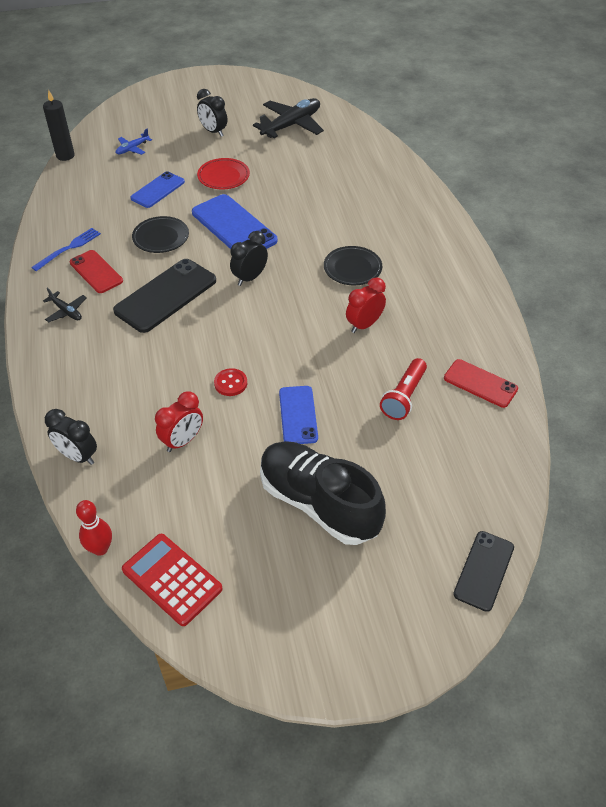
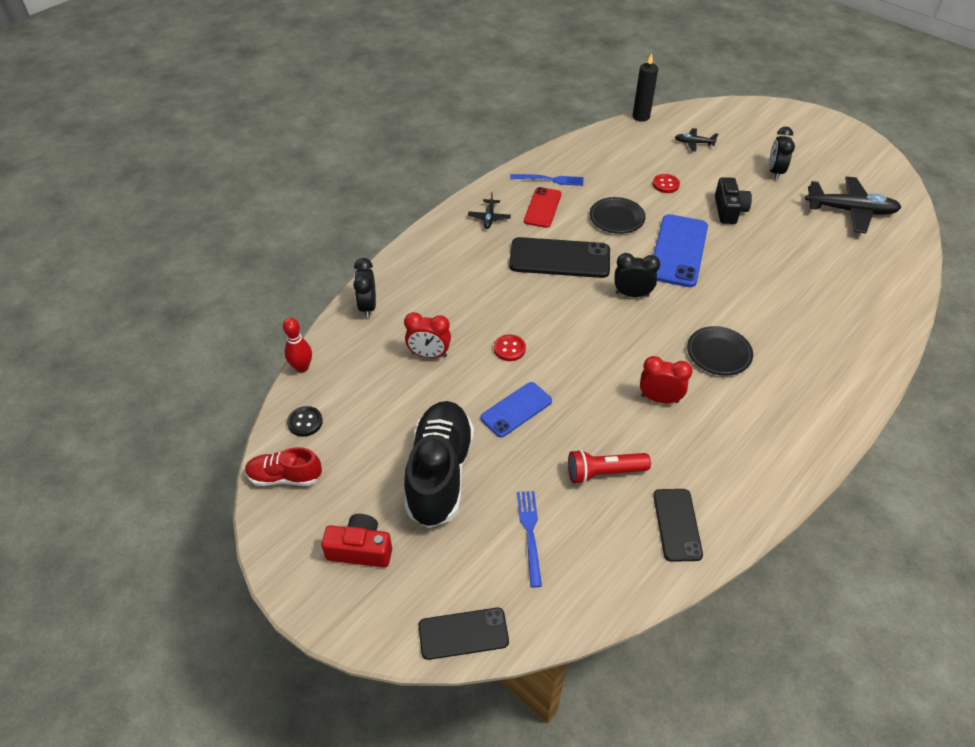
camera: 55 degrees right, 0 degrees up
blue plane [116,129,152,155] -> black plane [675,128,718,152]
red calculator [122,534,223,626] -> black button [287,406,323,437]
blue phone [130,171,185,208] -> red button [653,174,680,193]
red plate [197,158,250,190] -> black camera [715,177,752,224]
red phone [444,359,518,408] -> black phone [653,489,703,562]
none -> red shoe [245,447,322,486]
none -> red camera [321,514,392,568]
none -> blue fork [517,491,542,587]

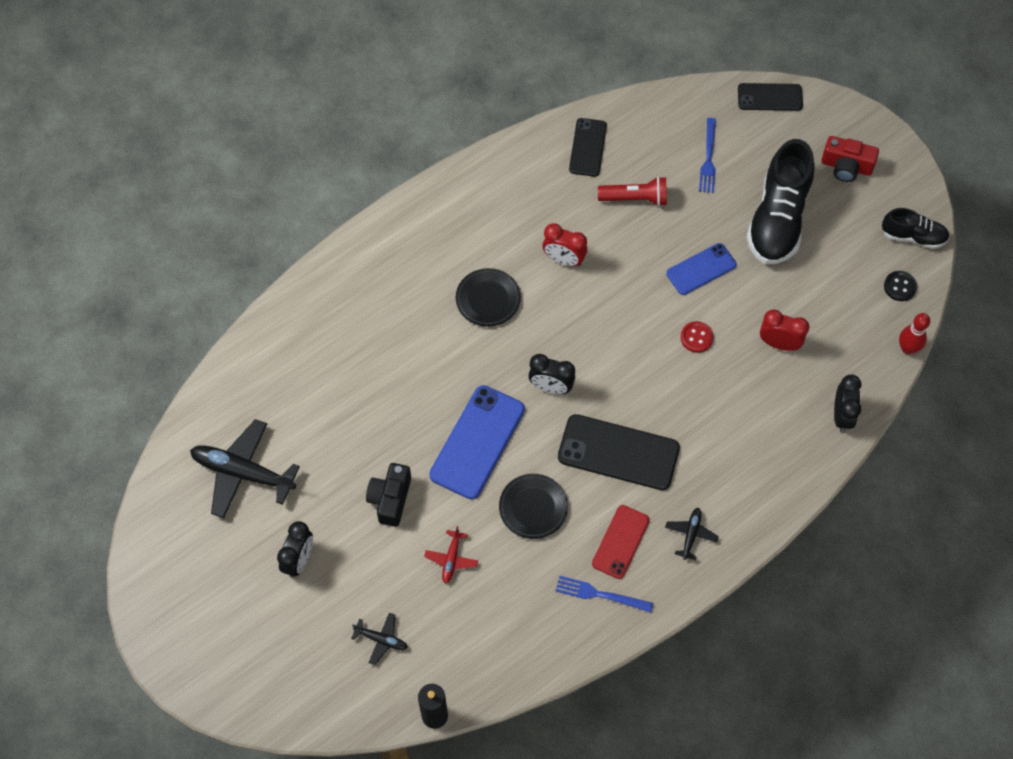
camera: 170 degrees left, 15 degrees up
red shoe [245,447,322,486] -> black shoe [882,208,949,249]
red button [653,174,680,193] -> red plane [424,526,478,584]

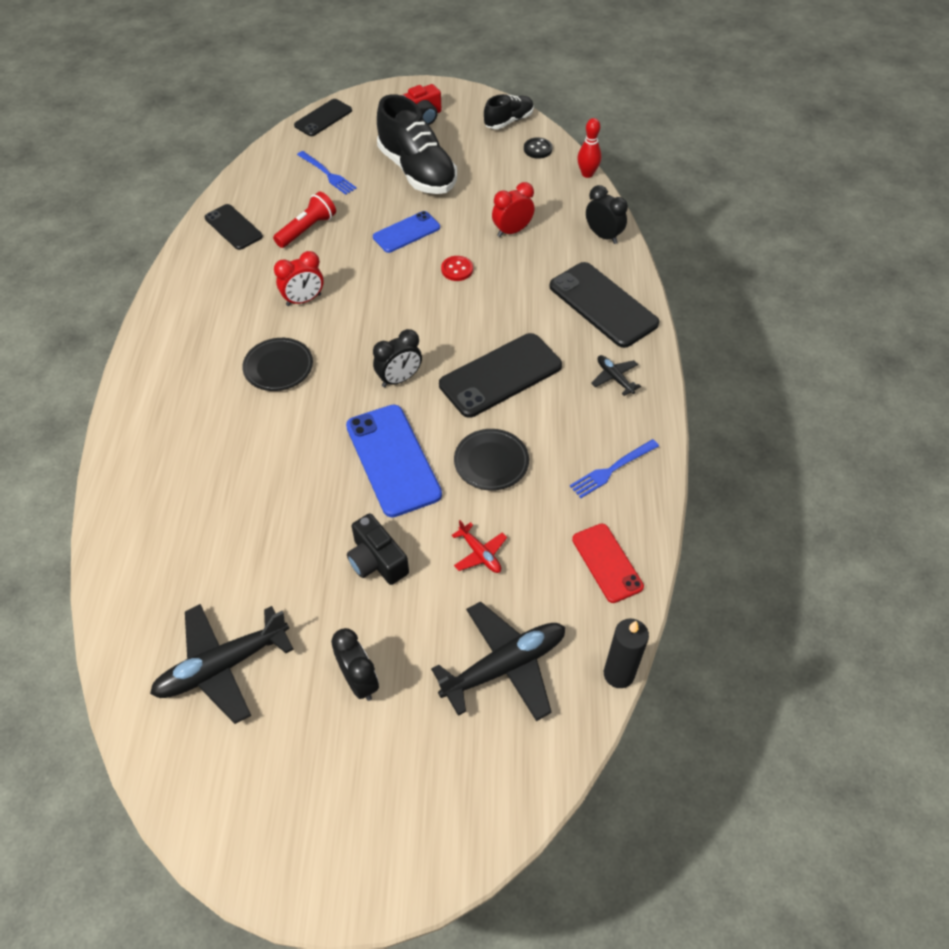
camera: 50 degrees left, 10 degrees down
black plane [351,613,408,665] -> black plane [431,601,565,721], size x2.04
red phone [592,505,650,579] -> red phone moved to [572,523,644,603]
blue phone [666,243,737,295] -> blue phone turned 45 degrees clockwise [373,211,440,253]
none -> black phone [549,262,659,348]

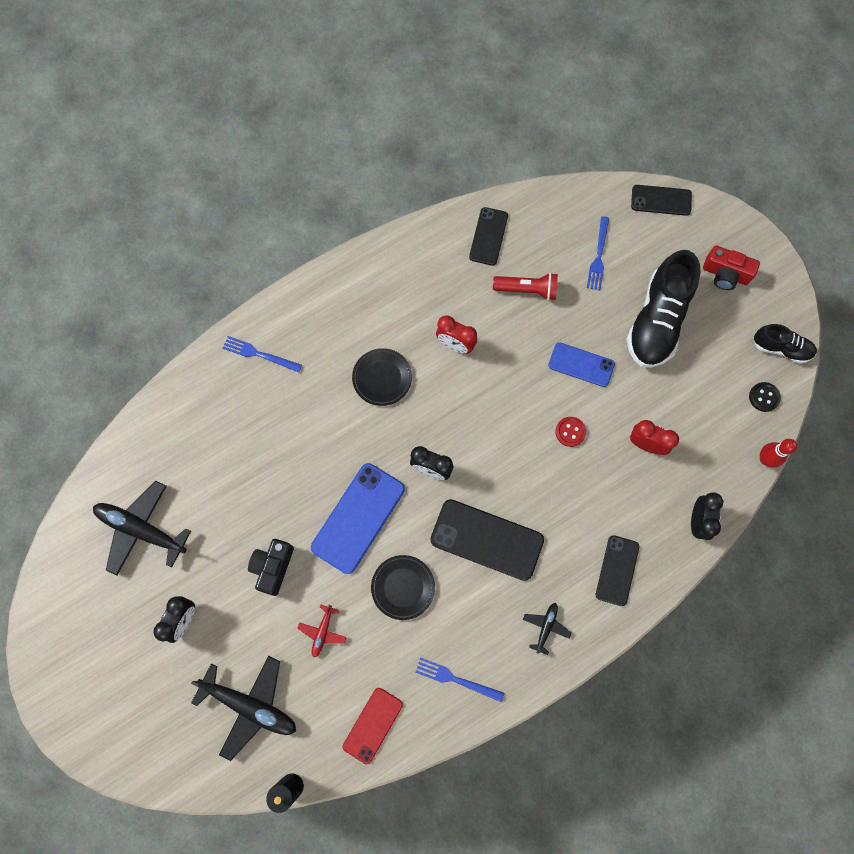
camera: 55 degrees right, 20 degrees up
black phone [549,262,659,348] -> black phone [596,535,639,606], size x0.61
none -> blue fork [223,336,302,373]

